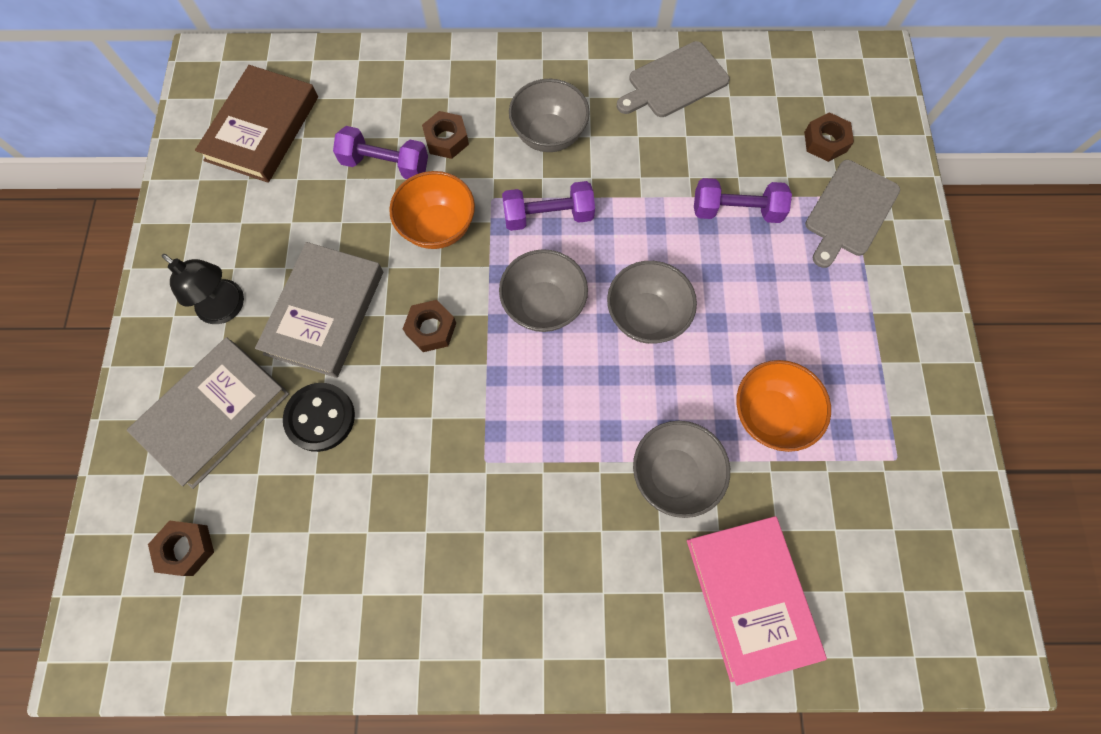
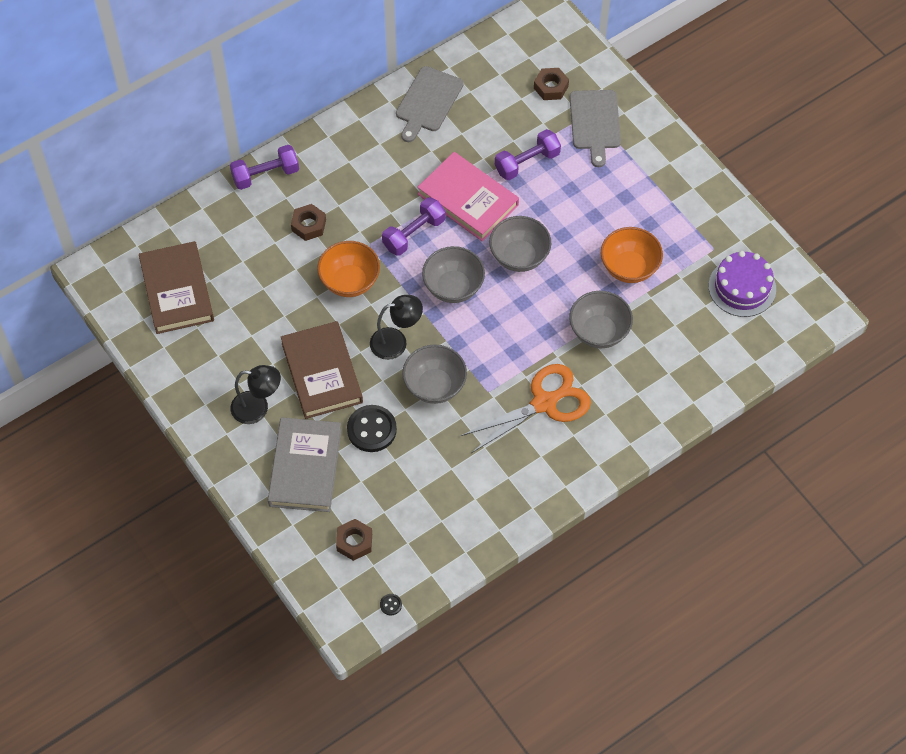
camera: 35 degrees left, 10 degrees down
grey book [255,242,383,378] -> brown book [281,321,363,419]
purple dumbbell [333,126,428,179] -> purple dumbbell moved to [230,145,299,190]
brown nut [403,300,456,352] -> black lamp [370,295,423,360]
grey bowl [509,79,590,152] -> grey bowl moved to [402,344,467,404]
pink book [687,516,827,686] -> pink book moved to [417,152,519,242]
none -> black button [380,594,402,616]
none -> orange scissors [461,364,591,453]
none -> purple cake [709,251,776,317]

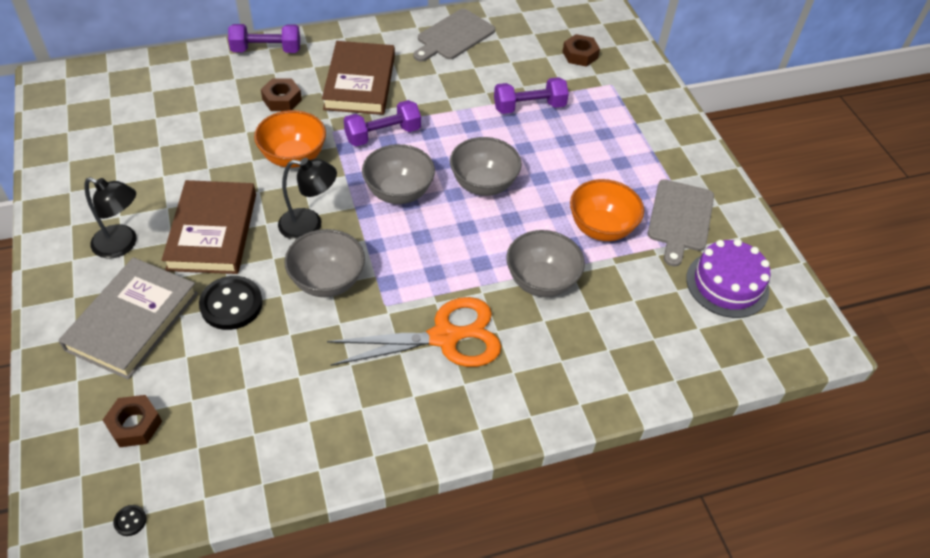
camera: 15 degrees right, 10 degrees down
brown book [139,241,214,334] -> brown book moved to [322,41,395,115]
pink book [417,152,519,242] -> none
grey cutting board [569,90,621,167] -> grey cutting board moved to [648,179,714,266]

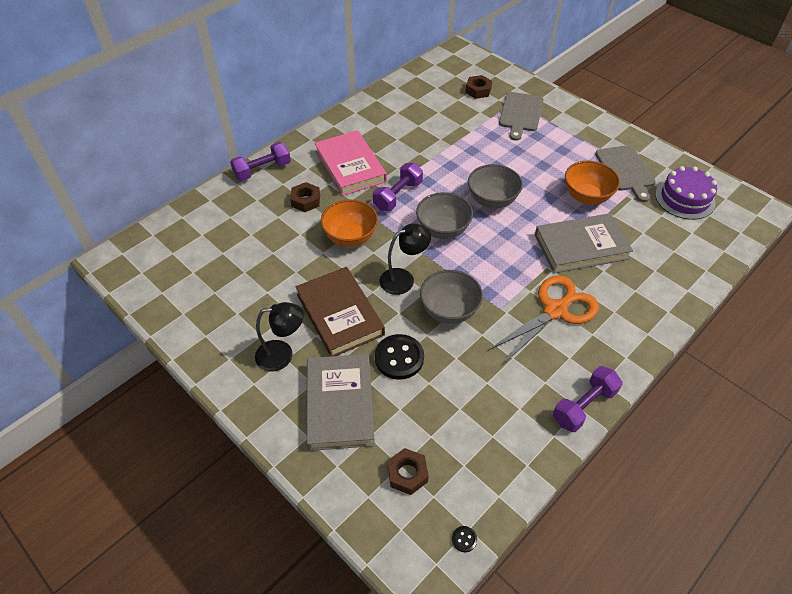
camera: 25 degrees left, 0 degrees up
brown book [322,41,395,115] -> pink book [314,130,387,196]
grey cutting board [413,9,495,62] -> grey cutting board moved to [499,92,543,141]
purple dumbbell [494,77,569,114] -> purple dumbbell moved to [553,366,622,432]
grey bowl [507,230,585,297] -> grey book [535,213,633,273]

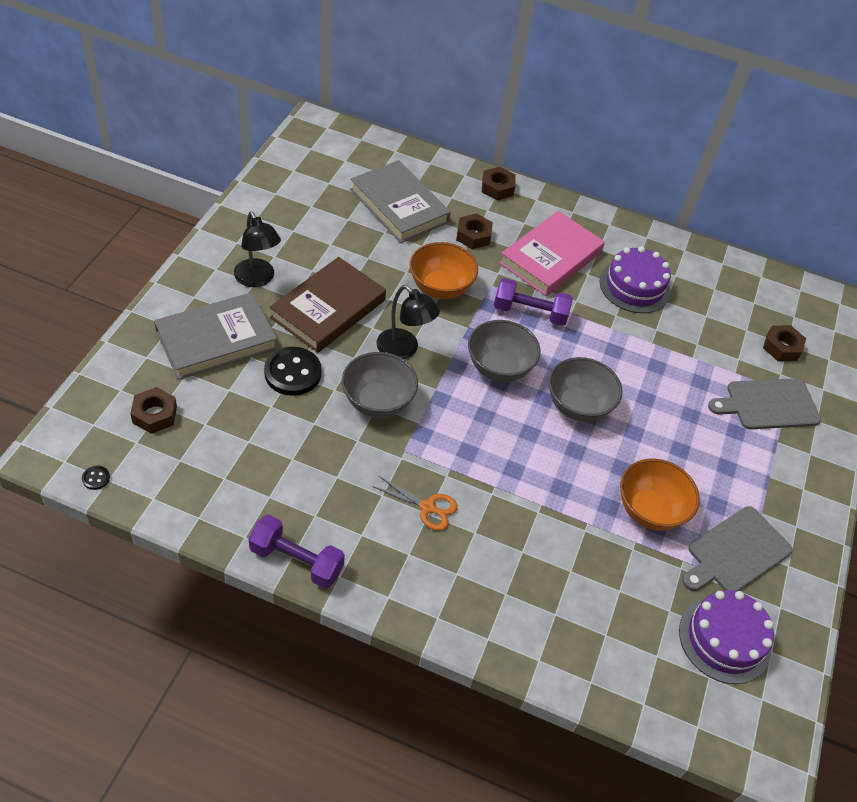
camera: 60 degrees right, 0 degrees up
purple dumbbell [230,142,291,181] -> brown nut [482,167,516,200]
orange scissors [488,275,599,364] -> orange scissors [372,476,458,531], size x0.52
grey book [535,213,633,273] -> grey book moved to [350,160,451,243]
none -> purple cake [600,246,671,313]

